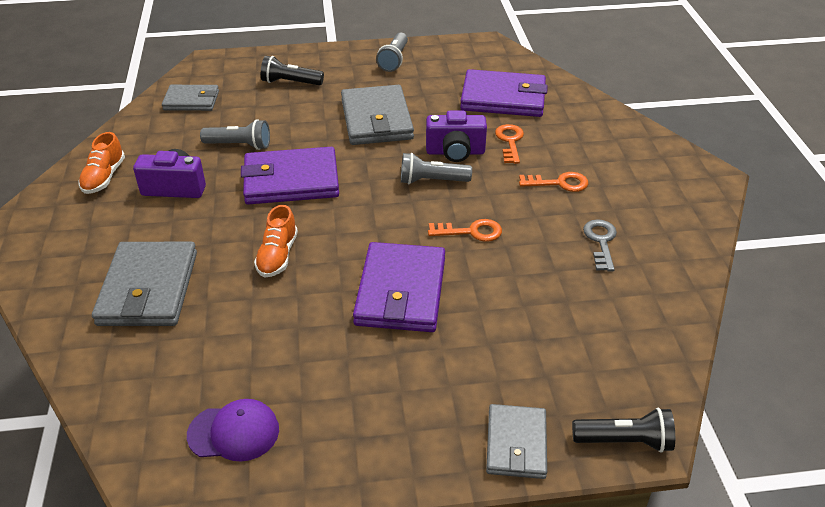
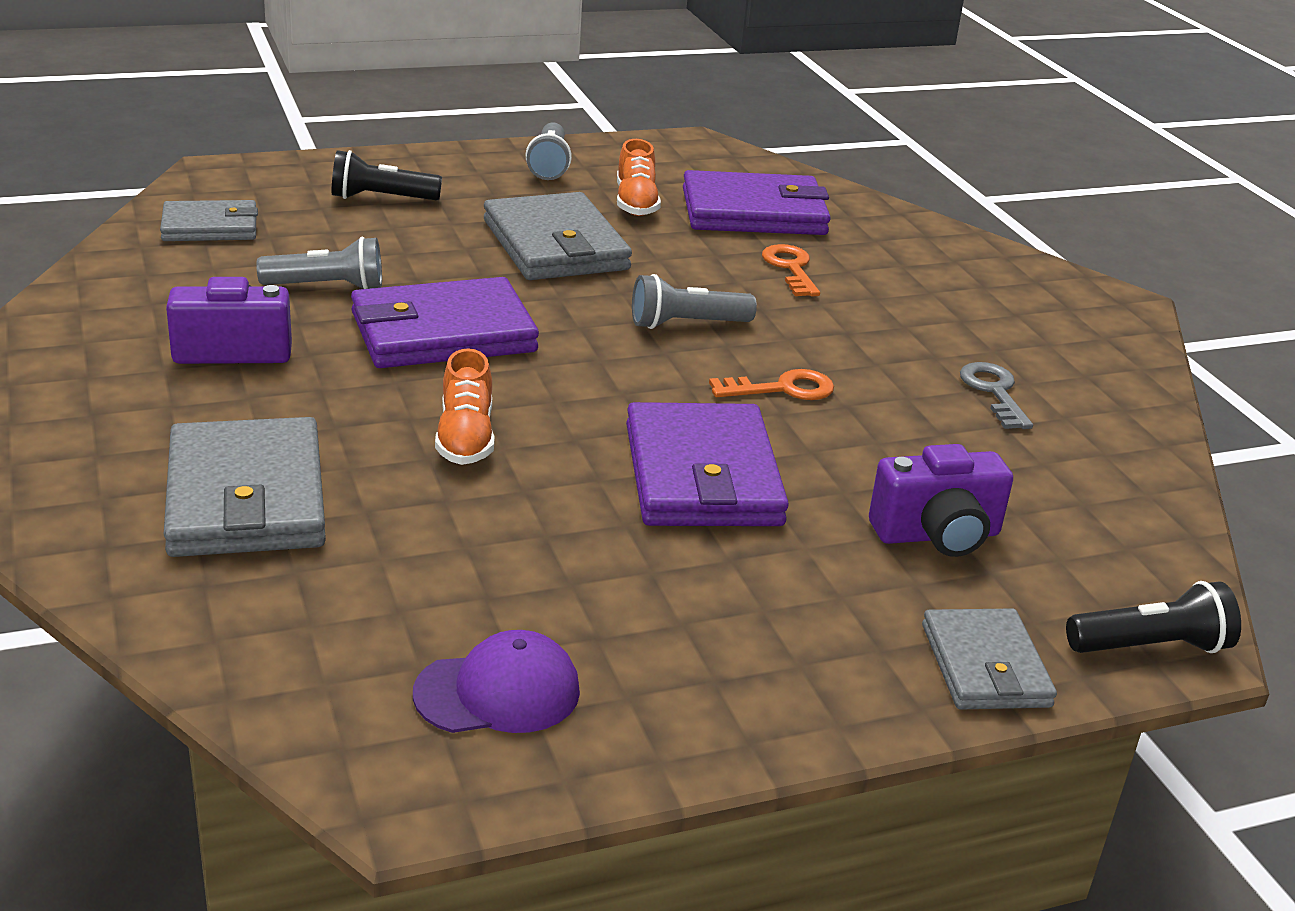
camera: 15 degrees left, 10 degrees down
orange shoe [78,132,125,194] -> orange shoe moved to [617,139,661,216]
purple camera [426,111,487,162] -> purple camera moved to [869,444,1013,557]
orange key [519,172,588,192] -> none

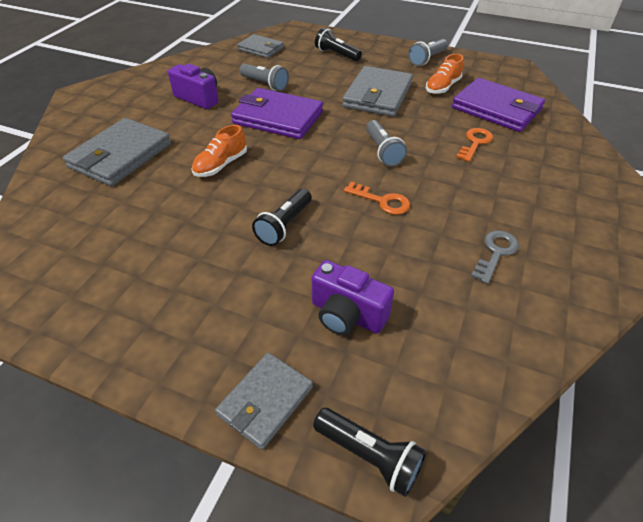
camera: 45 degrees right, 15 degrees up
purple cap [413,630,580,733] -> none
purple wallet [626,402,789,526] -> black flashlight [252,189,312,246]
grey flashlight [632,274,757,329] -> grey flashlight turned 135 degrees counterclockwise [366,120,407,167]

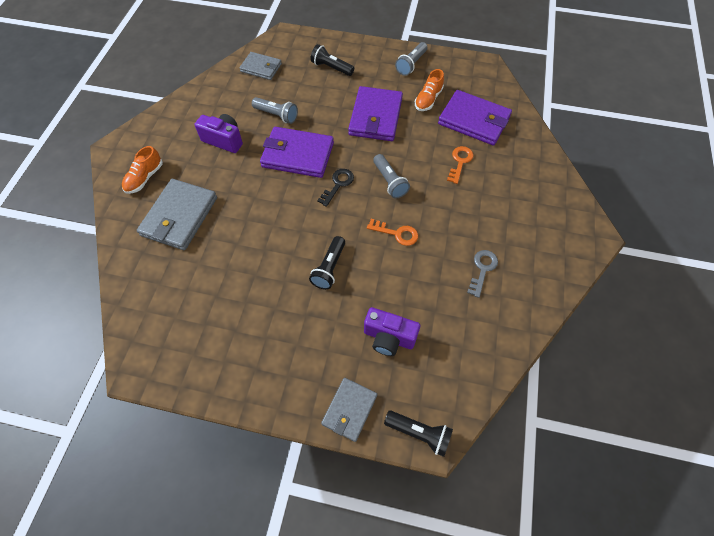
camera: 10 degrees left, 15 degrees up
orange shoe [192,125,247,177] -> orange shoe moved to [122,146,163,194]
grey wallet [342,66,413,117] -> purple wallet [348,86,403,141]
none -> black key [317,169,354,207]

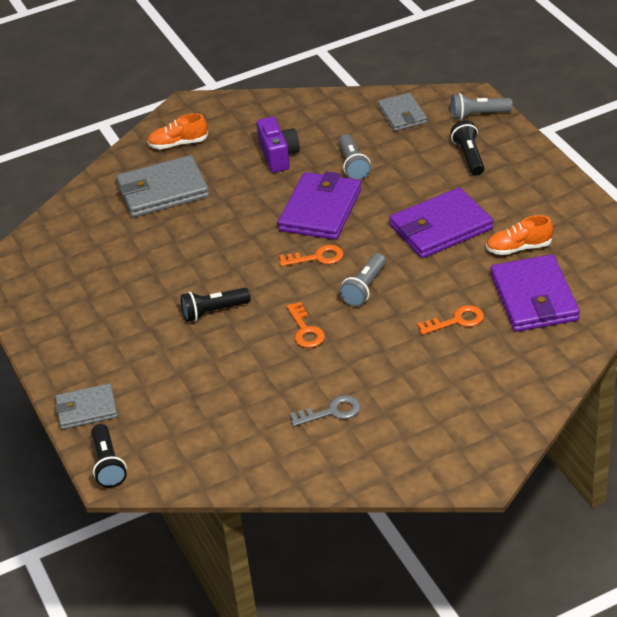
camera: 55 degrees right, 20 degrees down
purple wallet [260,127,334,178] -> purple wallet turned 45 degrees clockwise [278,171,361,240]
black key [317,169,354,207] -> orange key [279,245,343,267]
purple camera [364,307,420,356] -> none
grey flashlight [395,42,428,76] -> grey flashlight moved to [451,93,512,120]

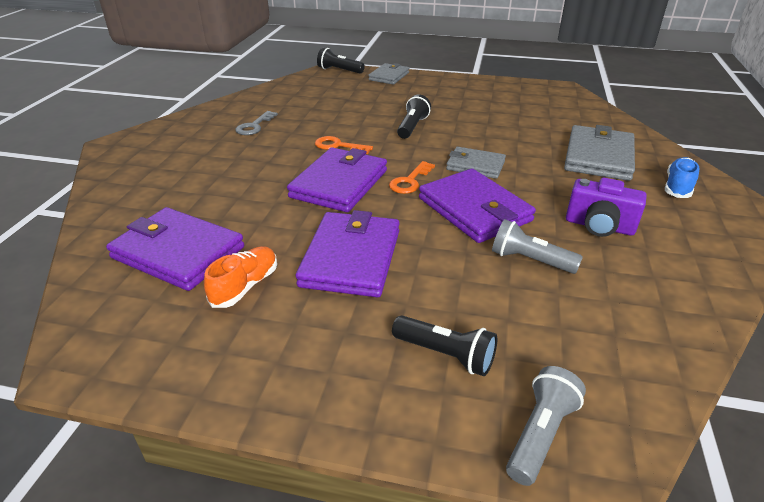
camera: 125 degrees right, 5 degrees down
orange shoe [147,113,208,149] -> blue shoe [665,157,700,198]
grey flashlight [339,253,386,306] -> purple wallet [287,147,387,212]
grey wallet [378,93,427,131] -> grey wallet moved to [446,147,506,179]
orange key [417,305,484,335] -> none

